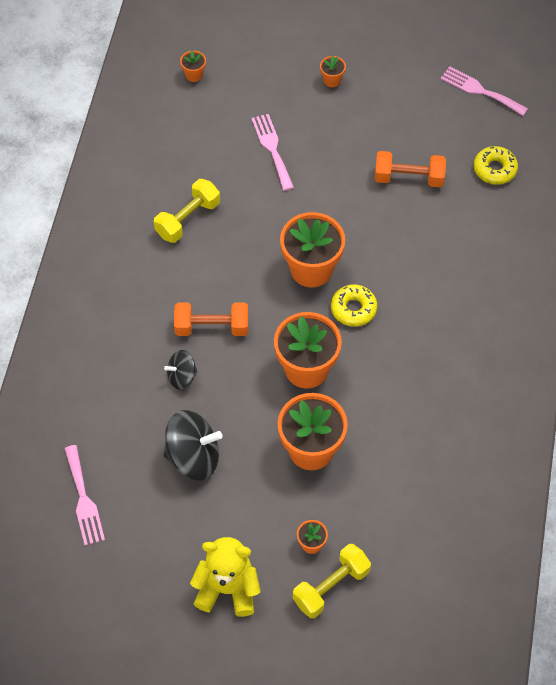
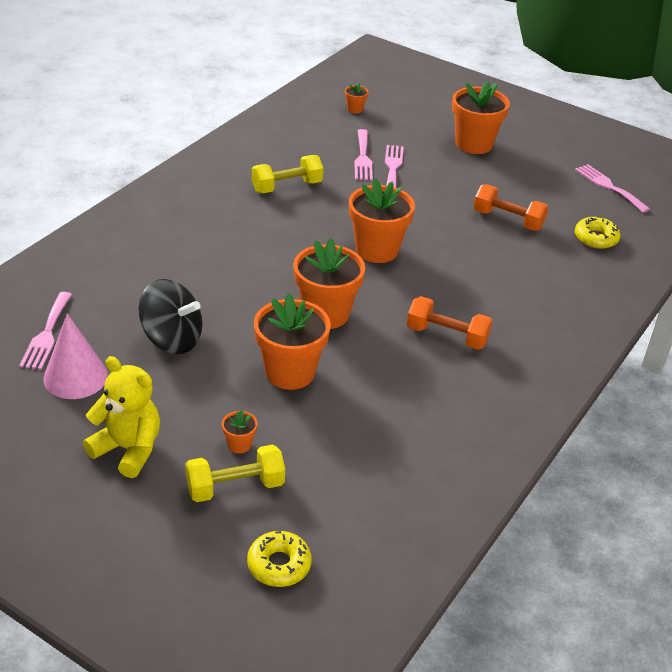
camera: 20 degrees right, 20 degrees down
black spinning top [164,350,198,389] -> none
orange dumbbell [174,303,248,336] -> orange dumbbell moved to [407,296,492,350]
orange flower pot [320,55,346,87] -> orange flower pot [452,81,510,154], size x2.28
yellow donut [331,284,377,327] -> yellow donut moved to [247,531,312,587]
none -> pink cone [43,314,108,399]
none -> pink fork [355,129,373,180]

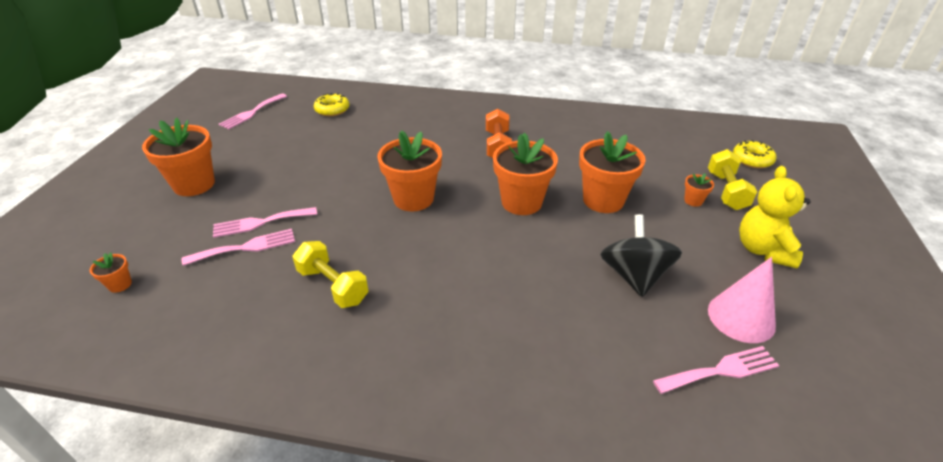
camera: 110 degrees left, 0 degrees up
yellow dumbbell [185,445,285,502] -> yellow dumbbell turned 45 degrees clockwise [708,149,757,210]
orange dumbbell [473,184,549,231] -> none

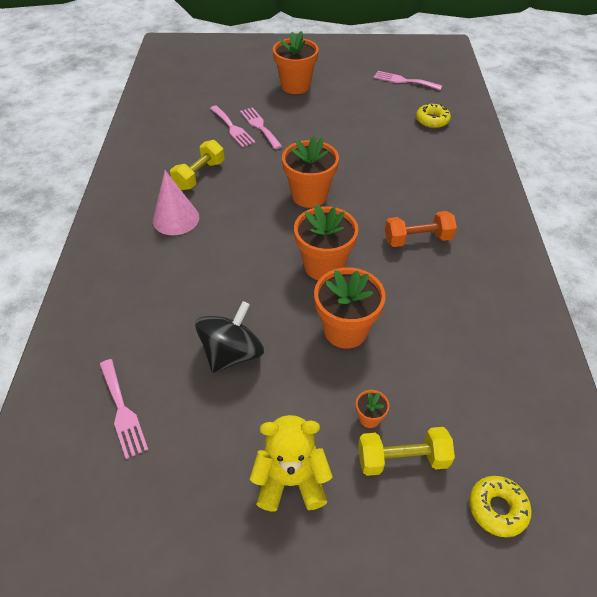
camera: 80 degrees right, 10 degrees up
orange flower pot [90,252,132,293] -> none
black spinning top [600,214,682,297] -> black spinning top turned 45 degrees counterclockwise [195,301,264,373]
pink cone [708,257,776,343] -> pink cone moved to [153,170,199,235]

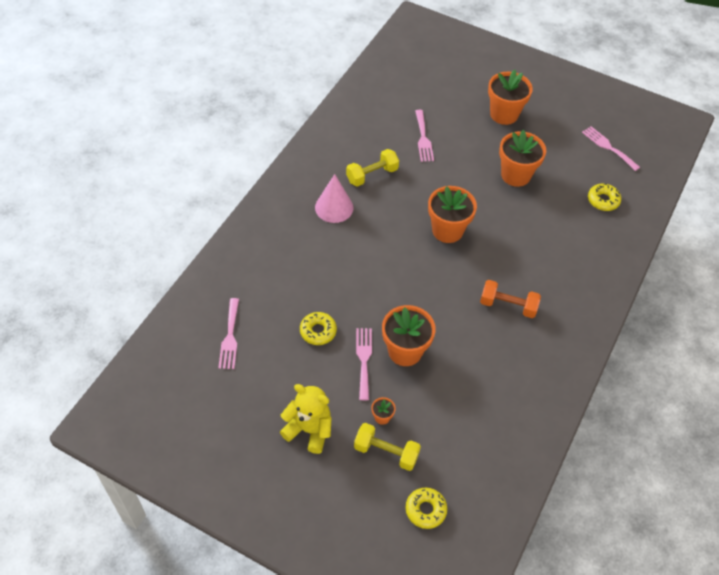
camera: 25 degrees right, 5 degrees up
black spinning top [195,301,264,373] -> yellow donut [300,312,337,345]
pink fork [240,107,282,149] -> pink fork moved to [356,328,372,400]
orange flower pot [294,204,359,280] -> orange flower pot moved to [499,130,546,187]

